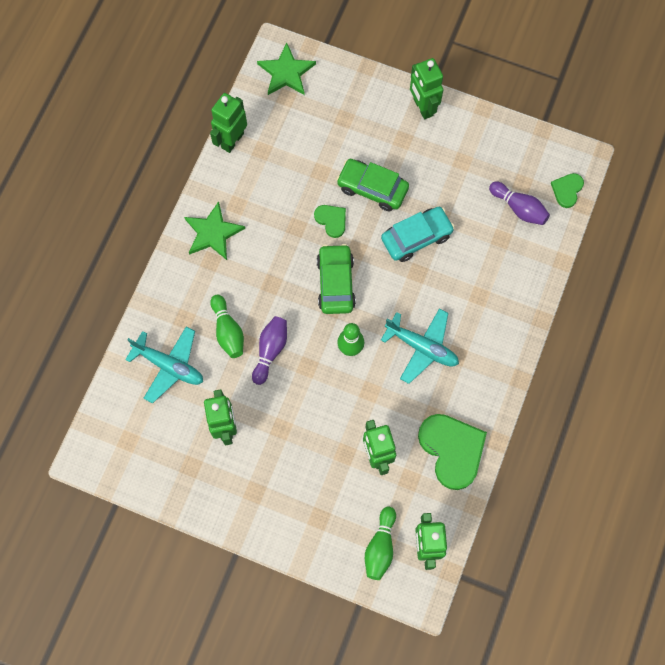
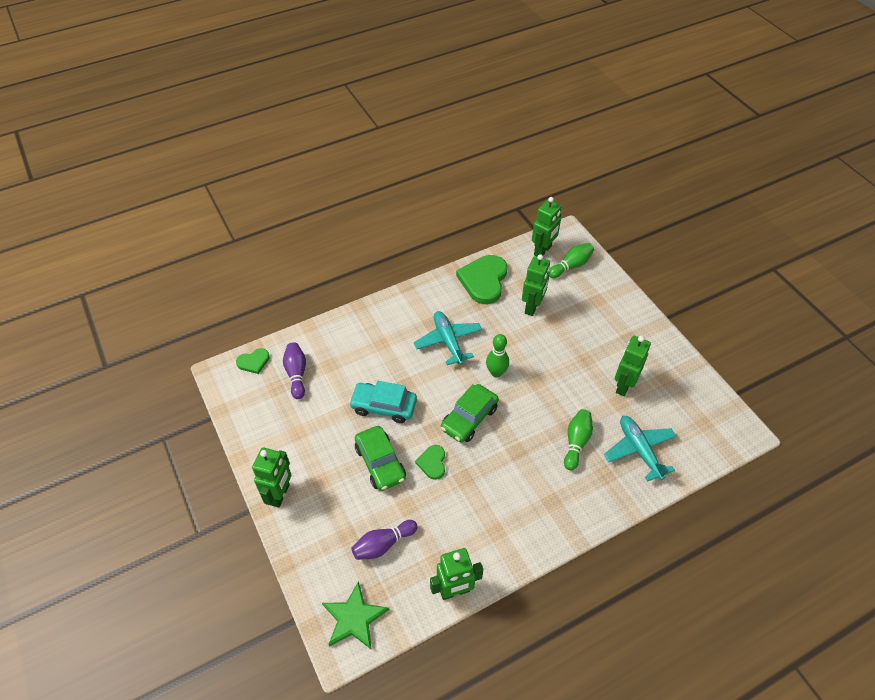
camera: 140 degrees left, 20 degrees down
green star [184,201,245,260] -> none
purple bowling pin [252,316,287,385] -> purple bowling pin moved to [351,520,418,560]

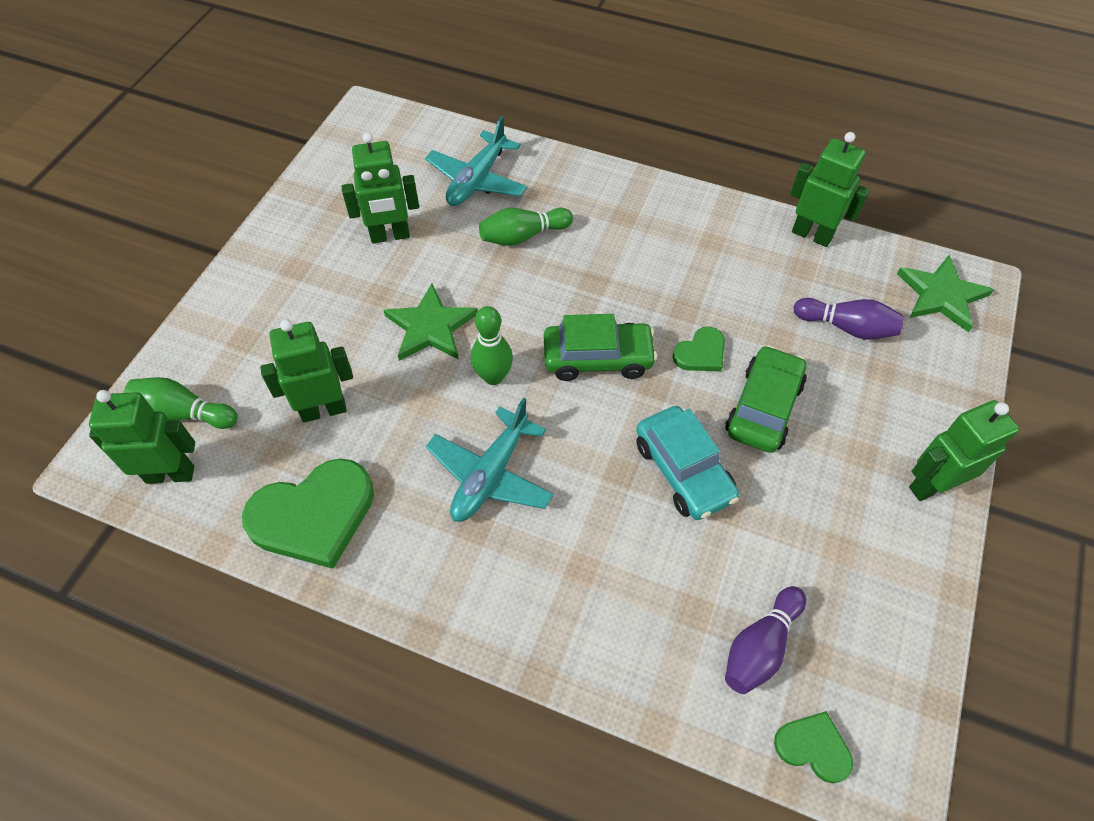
camera: 130 degrees left, 5 degrees up
none -> green star [384,284,478,361]

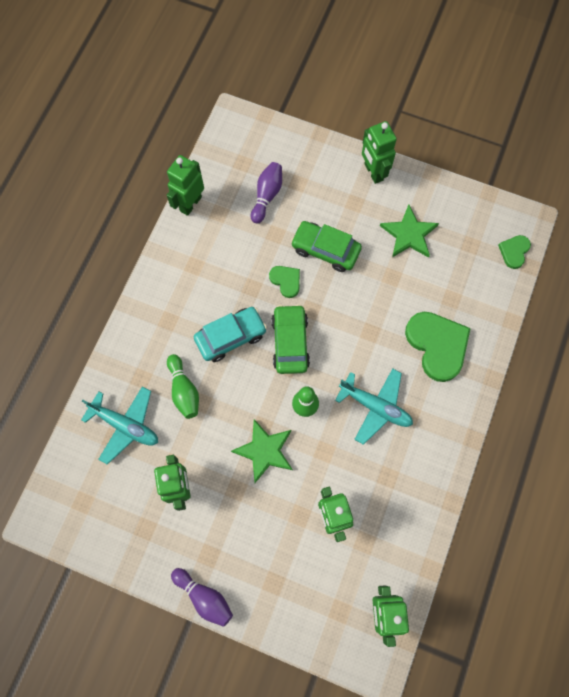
camera: 90 degrees left, 15 degrees up
green bowling pin [124,377,238,429] -> none
green heart [242,458,374,569] -> green heart moved to [405,312,471,382]
turquoise car [636,406,739,520] -> turquoise car moved to [194,307,267,362]
purple bowling pin [725,586,806,694] -> purple bowling pin moved to [171,568,233,627]
green star [897,255,994,333] -> green star moved to [380,205,439,257]

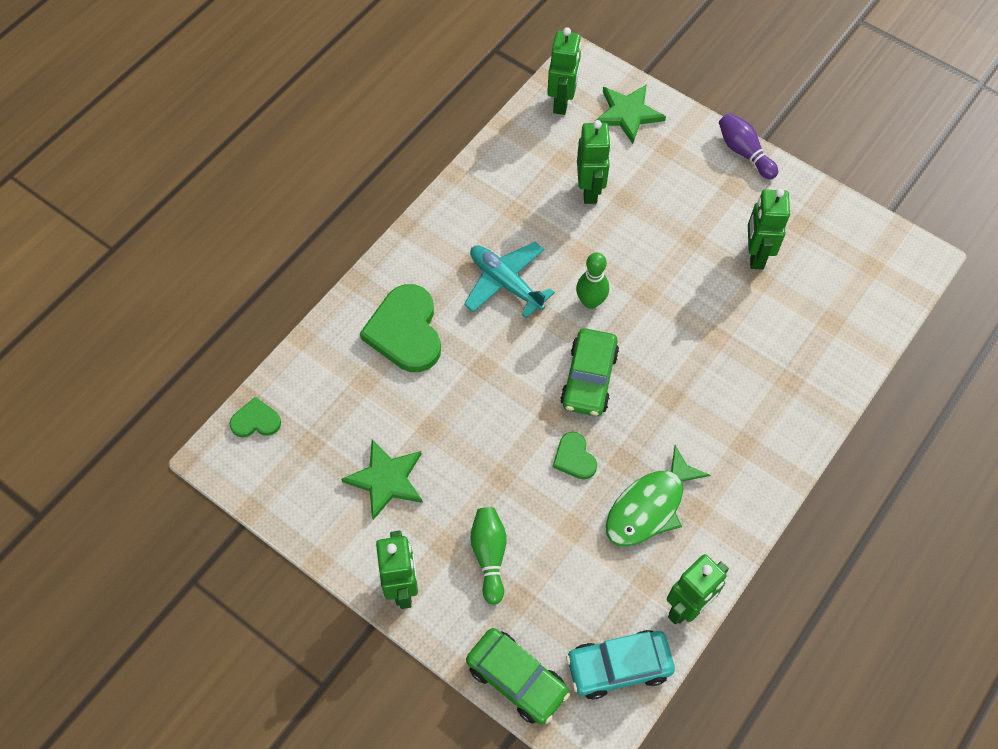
camera: 165 degrees left, 10 degrees down
turquoise plane [81,386,158,465] -> none
green bowling pin [167,354,199,419] -> green bowling pin moved to [470,507,507,605]
turquoise car [194,307,267,362] -> turquoise car moved to [566,630,675,699]
green star [231,419,293,483] -> green star moved to [595,84,666,144]
purple bowling pin [251,162,282,224] -> none
green car [291,221,362,272] -> green car moved to [466,628,570,725]
green heart [498,235,531,269] -> green heart turned 135 degrees counterclockwise [229,397,281,437]
none -> green fish [606,445,710,546]

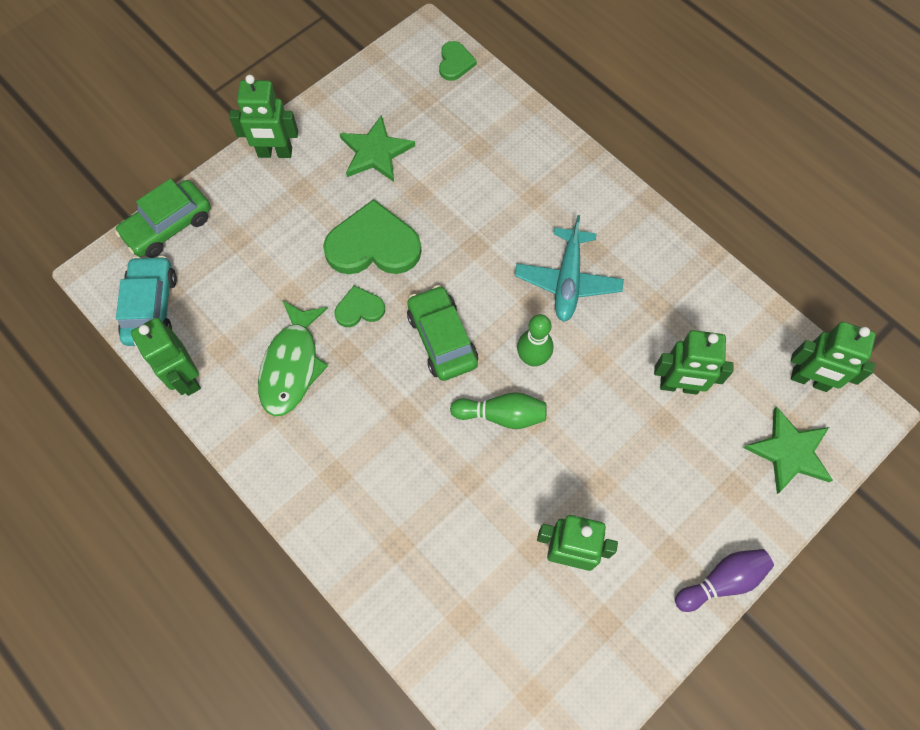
camera: 100 degrees right, 5 degrees up
green heart [360,284,441,372] -> green heart moved to [323,199,422,274]
turquoise plane [464,242,555,319] -> turquoise plane turned 135 degrees clockwise [515,215,624,322]
green bowling pin [470,507,507,605] -> green bowling pin moved to [450,392,547,429]
green car [560,328,619,416] -> green car turned 45 degrees clockwise [407,285,478,381]
green fish [606,445,710,546] -> green fish turned 135 degrees counterclockwise [258,300,328,417]

